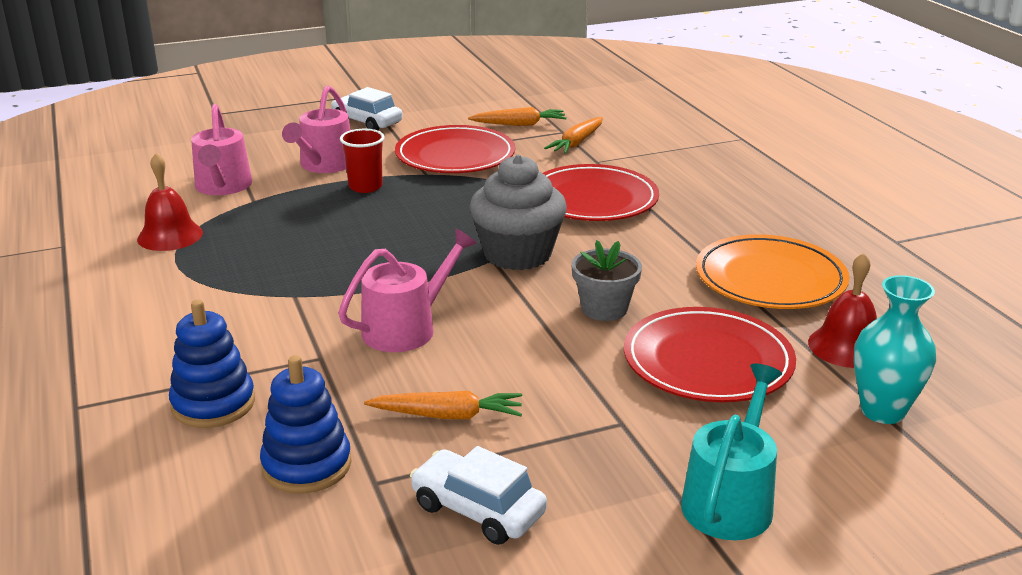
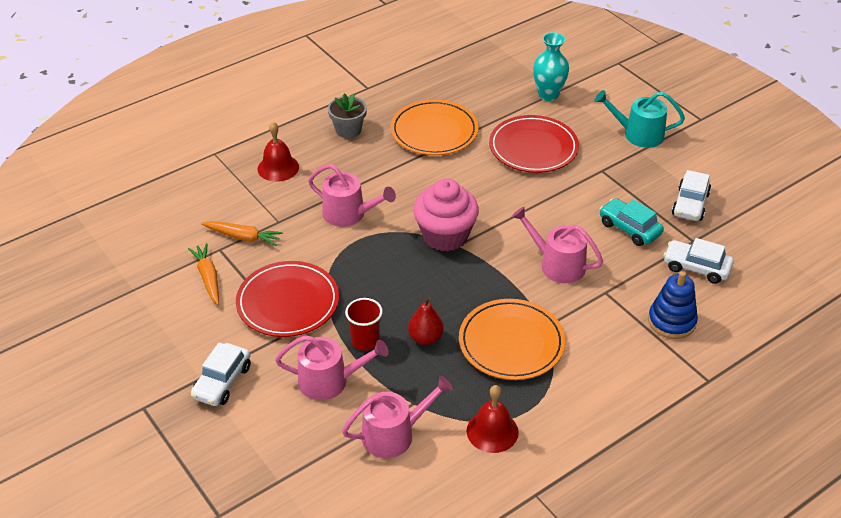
camera: 105 degrees left, 15 degrees up
blue stacking toy [260,355,352,494] -> white car [663,238,734,284]
orange carrot [364,391,522,419] -> turquoise car [600,198,664,246]
grey cupcake [469,155,567,270] -> pink cupcake [413,178,479,251]
red plate [543,164,659,221] -> pink watering can [308,164,396,227]
grey flower pot [571,240,642,321] -> grey flower pot moved to [328,93,367,138]
red bell [808,253,877,368] -> red bell moved to [258,122,299,182]
none -> red pear [408,297,444,345]
none -> orange plate [459,299,566,380]

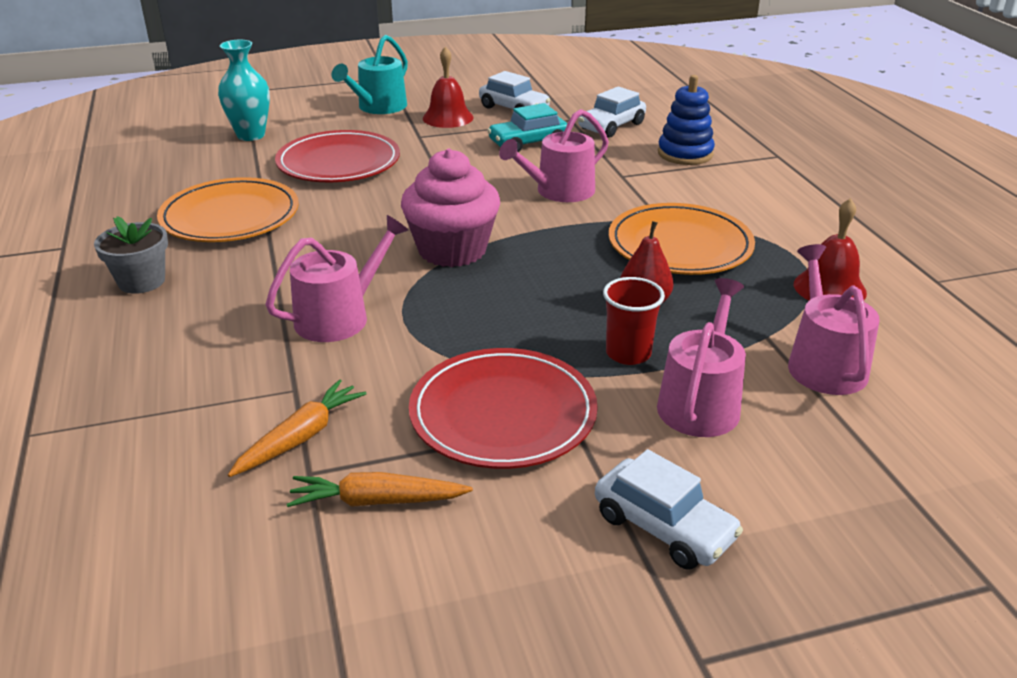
camera: 70 degrees left, 10 degrees down
red bell [258,122,299,182] -> red bell moved to [423,47,474,128]

